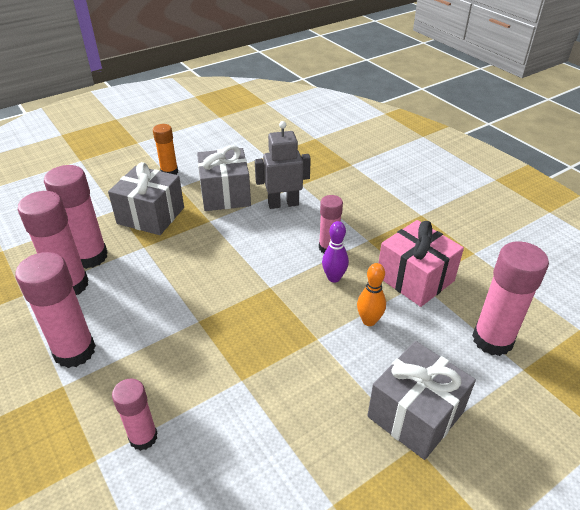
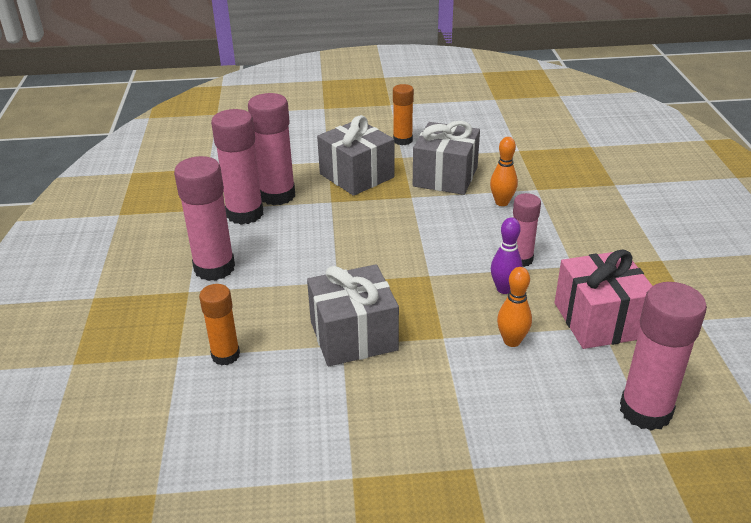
camera: 30 degrees right, 5 degrees down
pink glue stick [112,378,158,451] -> orange glue stick [199,284,240,366]
grey robot [255,121,311,209] -> orange bowling pin [490,137,518,206]
grey gift [367,341,476,460] -> grey gift moved to [307,264,399,366]

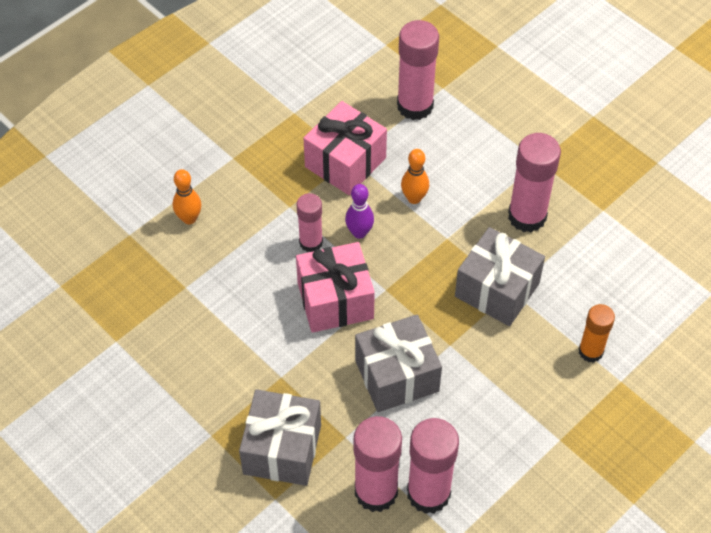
camera: 130 degrees left, 20 degrees up
pink glue stick [174,156,235,281] -> pink glue stick moved to [508,133,561,232]
orange glue stick [393,84,414,145] -> none
grey gift [413,121,480,195] -> grey gift moved to [355,314,442,412]
orange bowling pin [490,137,518,206] -> orange bowling pin moved to [173,169,201,224]
none -> pink gift [296,242,375,333]

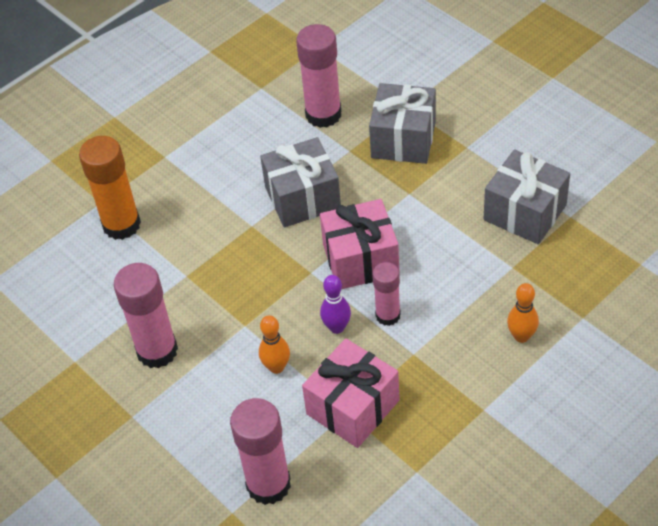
camera: 175 degrees left, 5 degrees down
pink glue stick [407,418,459,514] -> none
grey gift [455,227,545,326] -> grey gift moved to [484,149,570,244]
orange glue stick [579,304,615,363] -> orange glue stick [79,136,141,240], size x1.65

